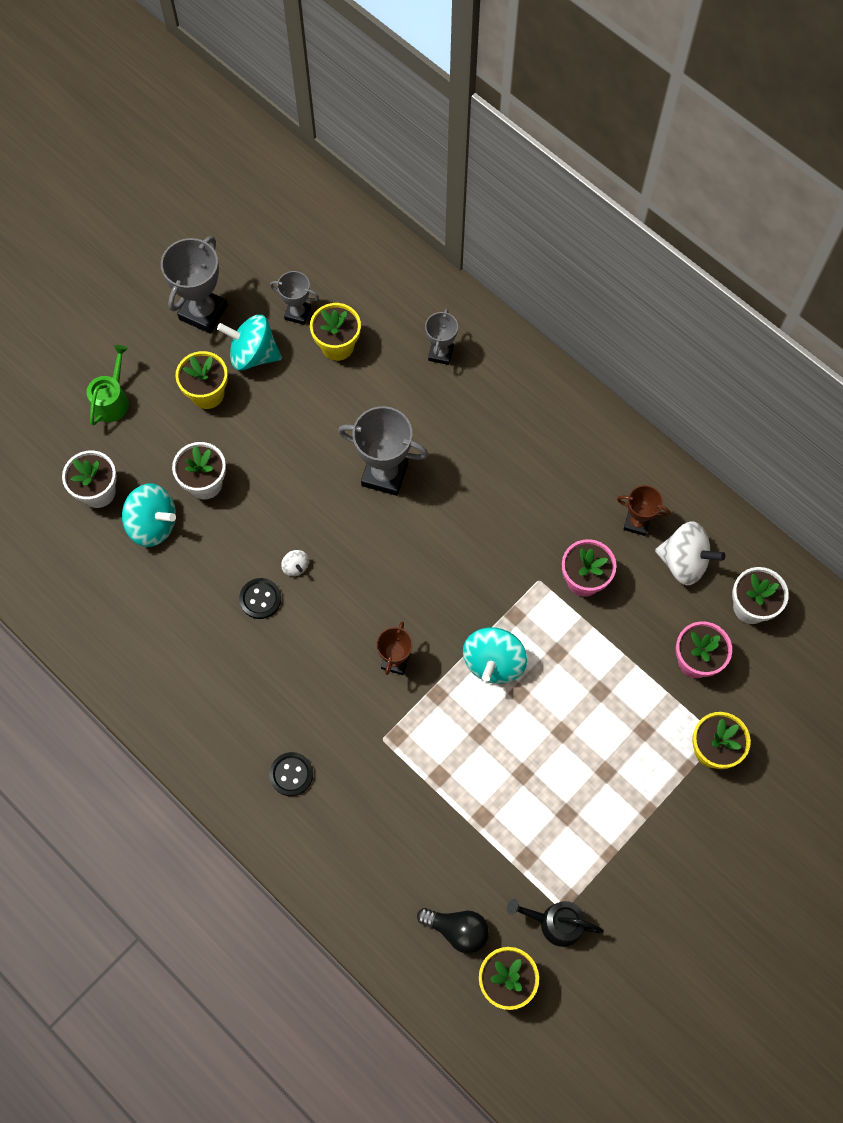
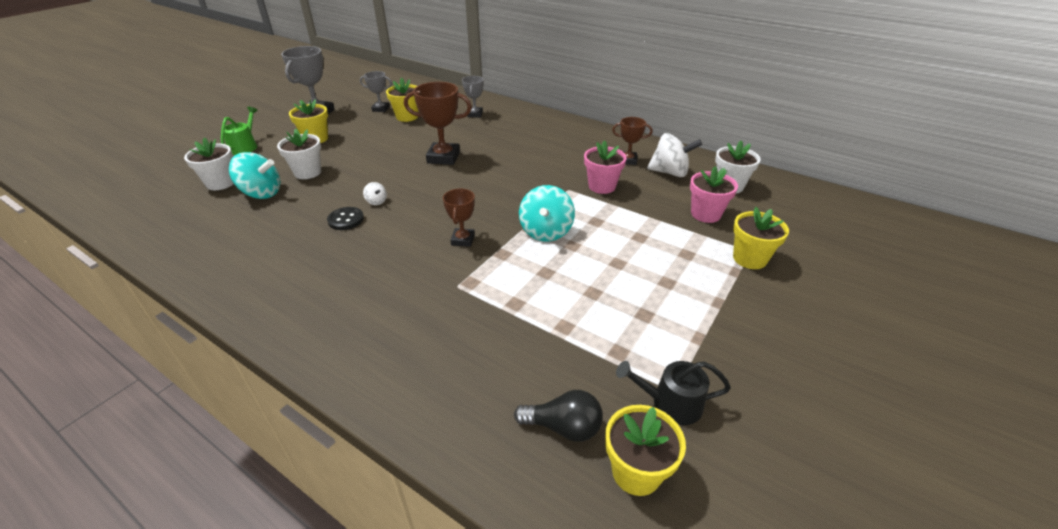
camera: 10 degrees left, 30 degrees down
turquoise spinning top [217,315,282,370] -> none
black button [269,752,313,796] -> none
grey trophy [338,406,428,496] -> brown trophy [404,82,472,165]

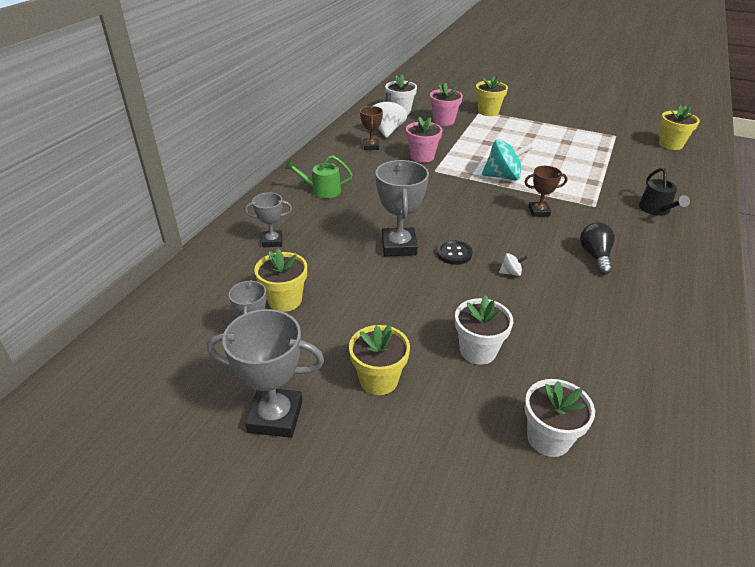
camera: 100 degrees left, 0 degrees up
green watering can [221,107,258,155] -> green watering can moved to [285,155,353,198]
turquoise spinning top [229,152,280,199] -> none
black button [327,207,364,230] -> black button moved to [437,240,472,265]
white spinning top [363,182,387,205] -> white spinning top turned 45 degrees clockwise [499,253,528,276]
brown trophy [404,82,472,165] -> grey trophy [375,160,429,256]
black light bulb [514,390,603,442] -> black light bulb moved to [580,222,615,275]
black watering can [616,361,731,425] -> black watering can moved to [639,168,690,216]

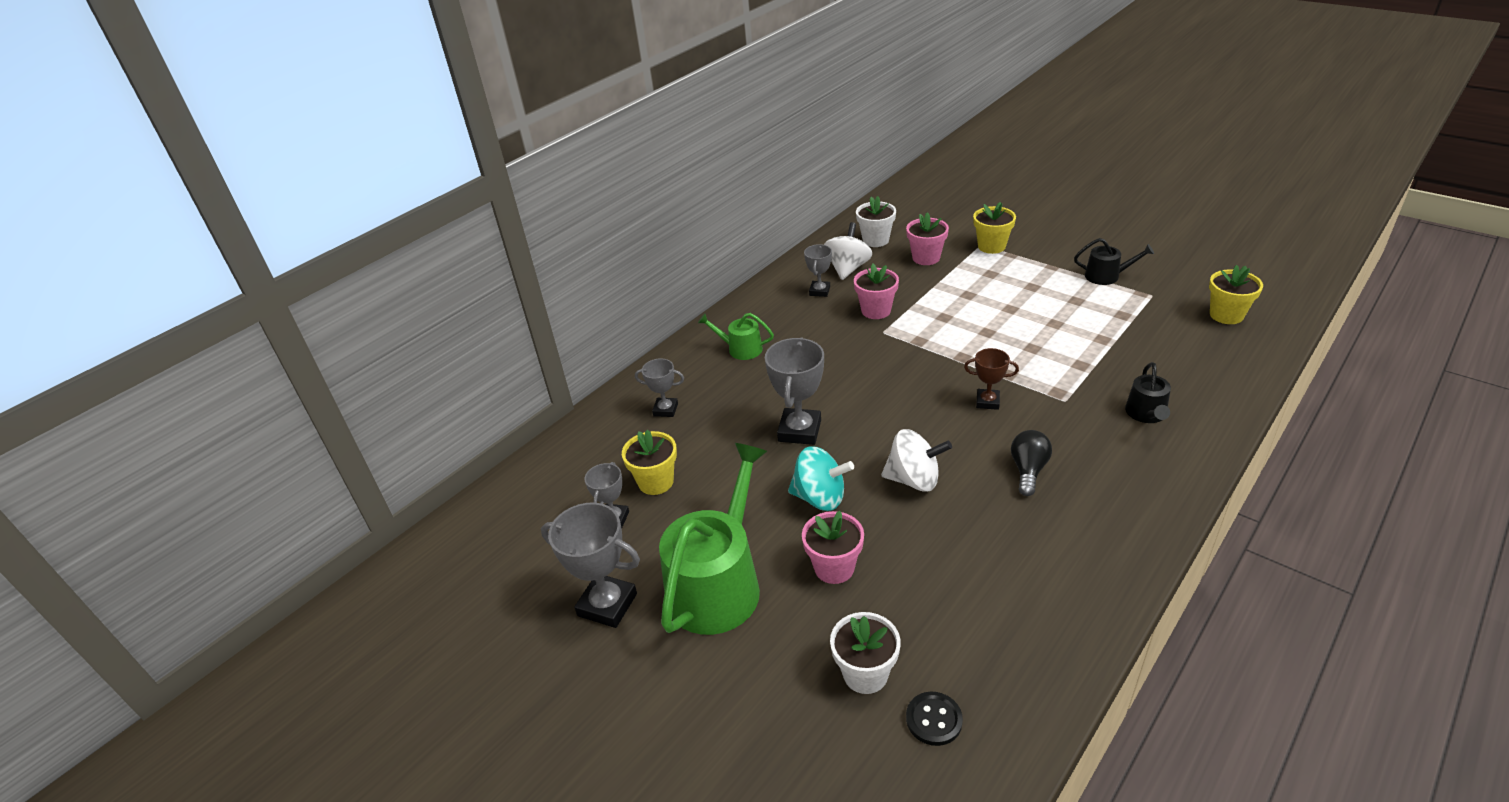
camera: 20 degrees right, 0 degrees up
yellow flower pot [349,325,410,395] -> green watering can [659,443,767,635]
brown trophy [360,106,383,150] -> grey trophy [804,244,832,297]
black button [437,240,472,265] -> black button moved to [906,692,963,746]
white flower pot [455,296,513,365] -> pink flower pot [802,511,864,584]
turquoise spinning top [482,140,533,180] -> turquoise spinning top moved to [788,446,854,511]
white spinning top [499,253,528,276] -> white spinning top [881,429,952,492], size x2.19
none -> black watering can [1074,238,1154,285]

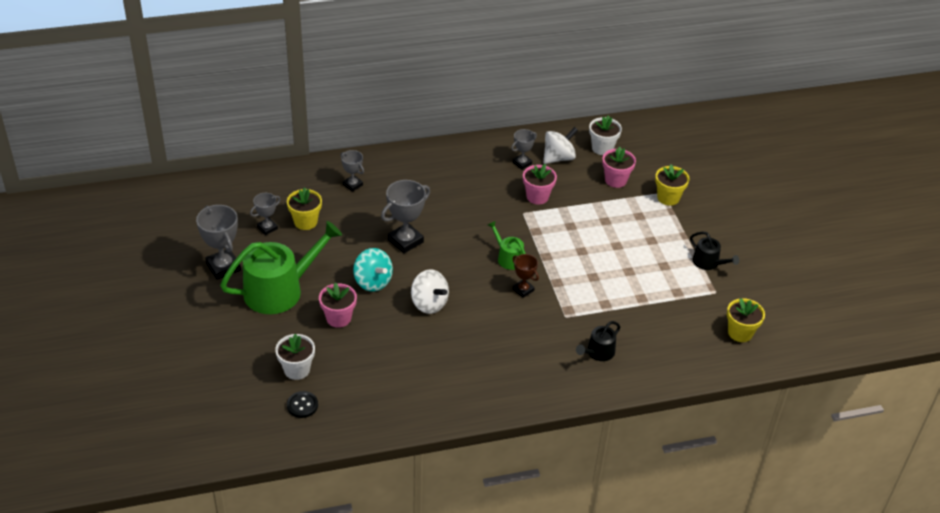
camera: 30 degrees right, 5 degrees up
green watering can [698,313,774,360] -> green watering can moved to [488,221,526,270]
black light bulb [1011,430,1052,496] -> none

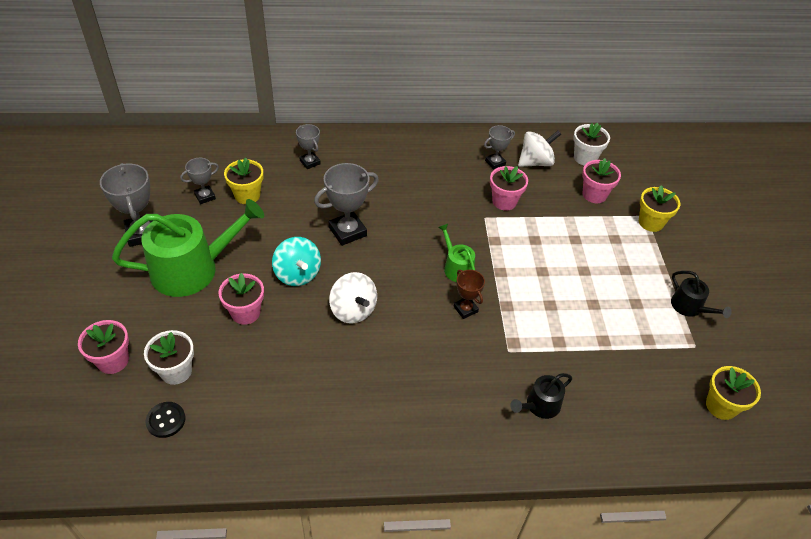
camera: 10 degrees right, 5 degrees up
none -> pink flower pot [78,320,129,374]

